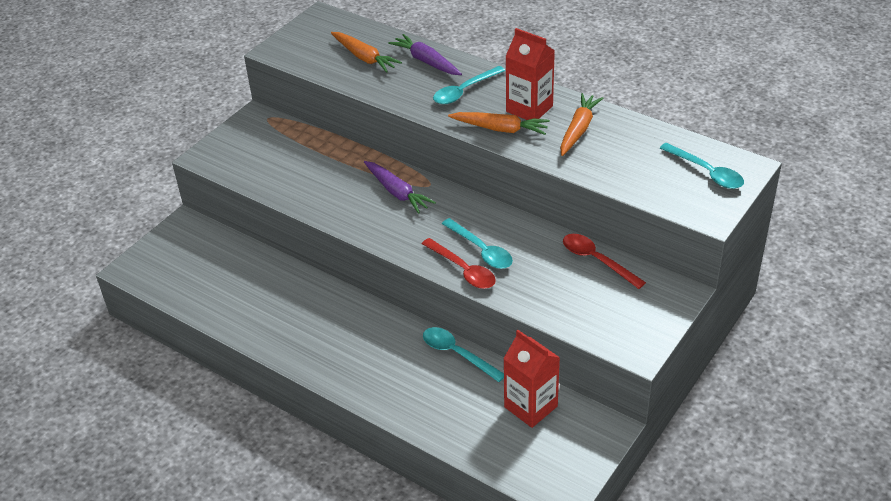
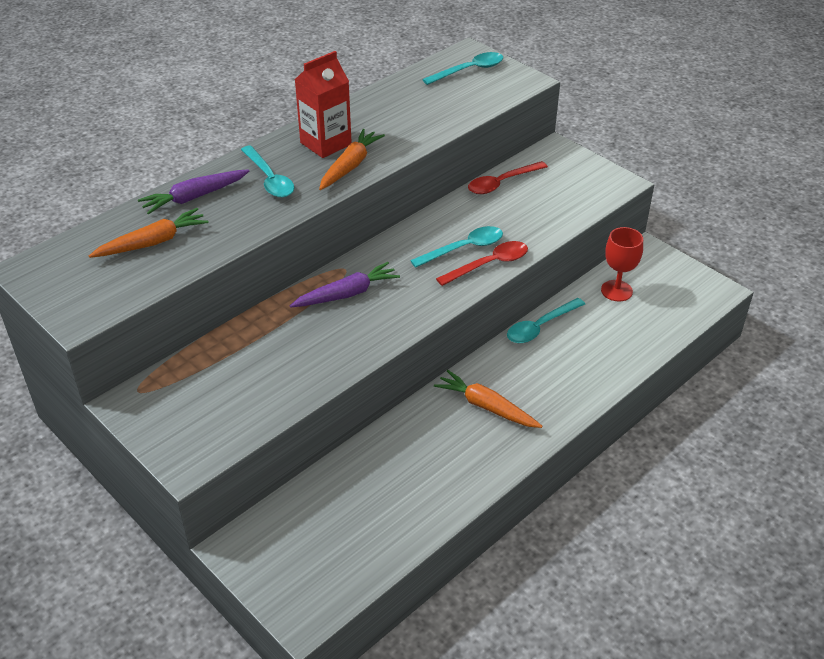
camera: 80 degrees left, 0 degrees up
red carton [503,330,560,428] -> red goblet [601,227,643,302]
orange carrot [560,93,604,156] -> orange carrot moved to [434,370,542,428]

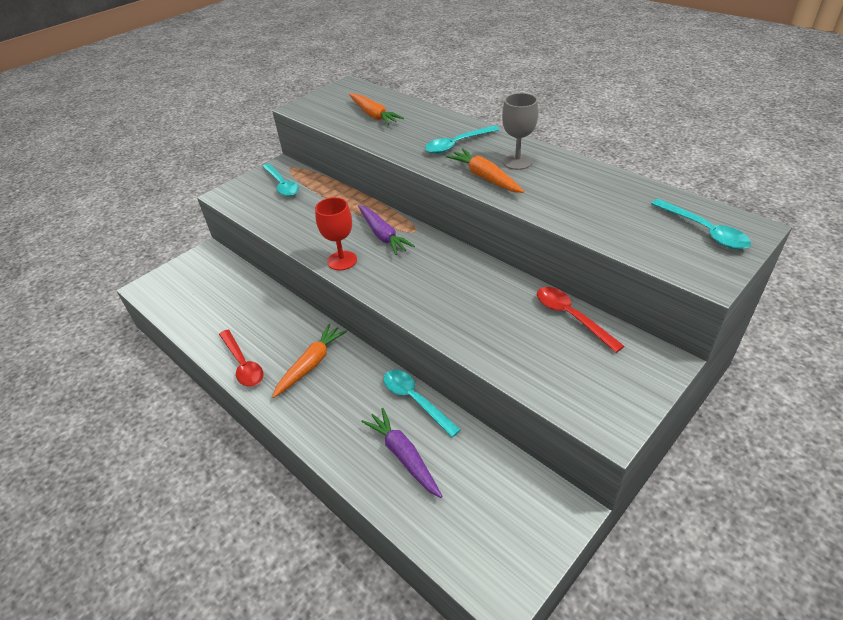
camera: 90 degrees right, 0 degrees up
purple carrot [138,169,249,214] -> purple carrot moved to [361,408,442,498]
red carton [295,51,352,158] -> grey goblet [502,93,538,170]
orange carrot [319,129,385,190] -> orange carrot turned 150 degrees counterclockwise [446,148,524,193]
turquoise spoon [410,226,503,268] -> turquoise spoon moved to [263,164,299,196]
red spoon [436,241,528,286] -> red spoon moved to [219,330,264,387]
red goblet [601,227,643,302] -> red goblet moved to [315,197,357,270]

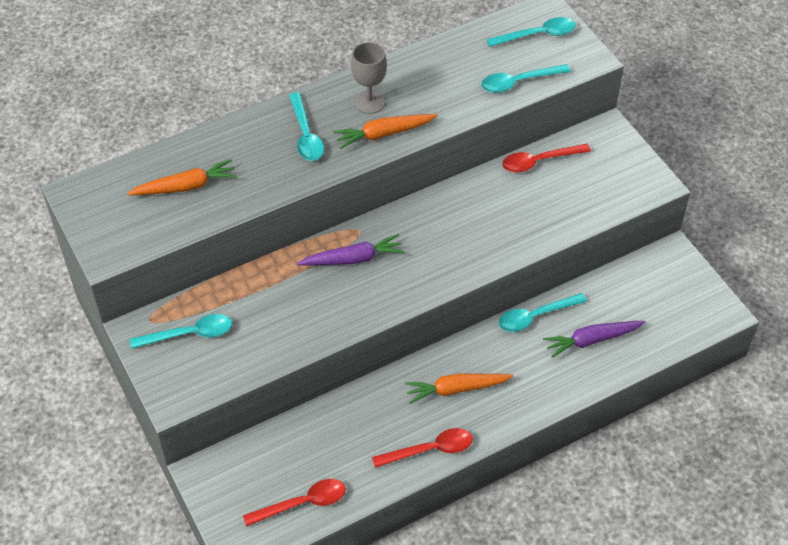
camera: 75 degrees left, 10 degrees up
orange carrot [272,324,347,398] -> orange carrot turned 60 degrees counterclockwise [405,374,513,404]
red goblet [315,197,357,270] -> none
none -> red spoon [243,479,346,527]
none -> turquoise spoon [481,64,571,93]

